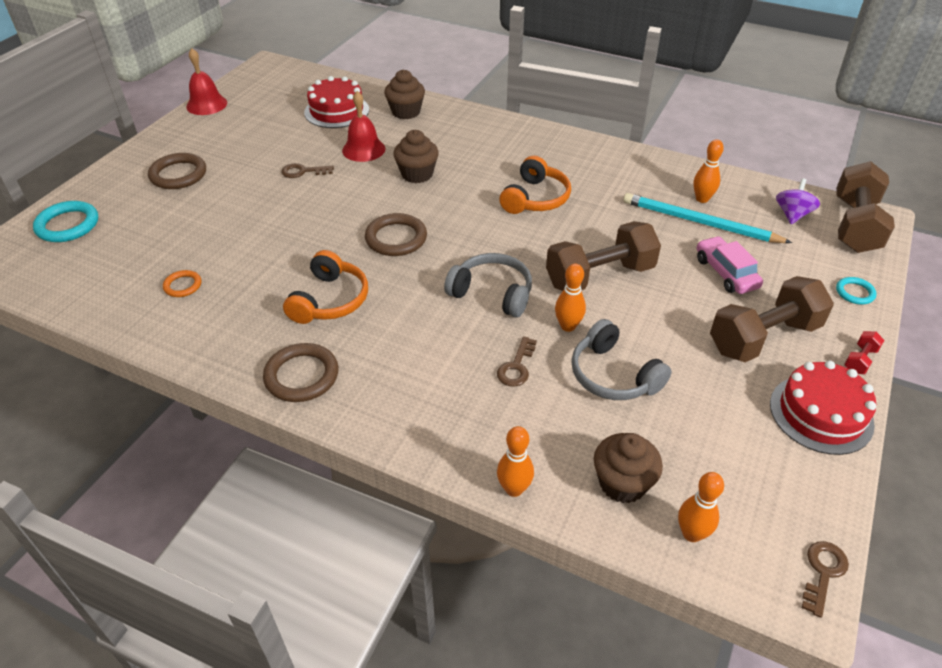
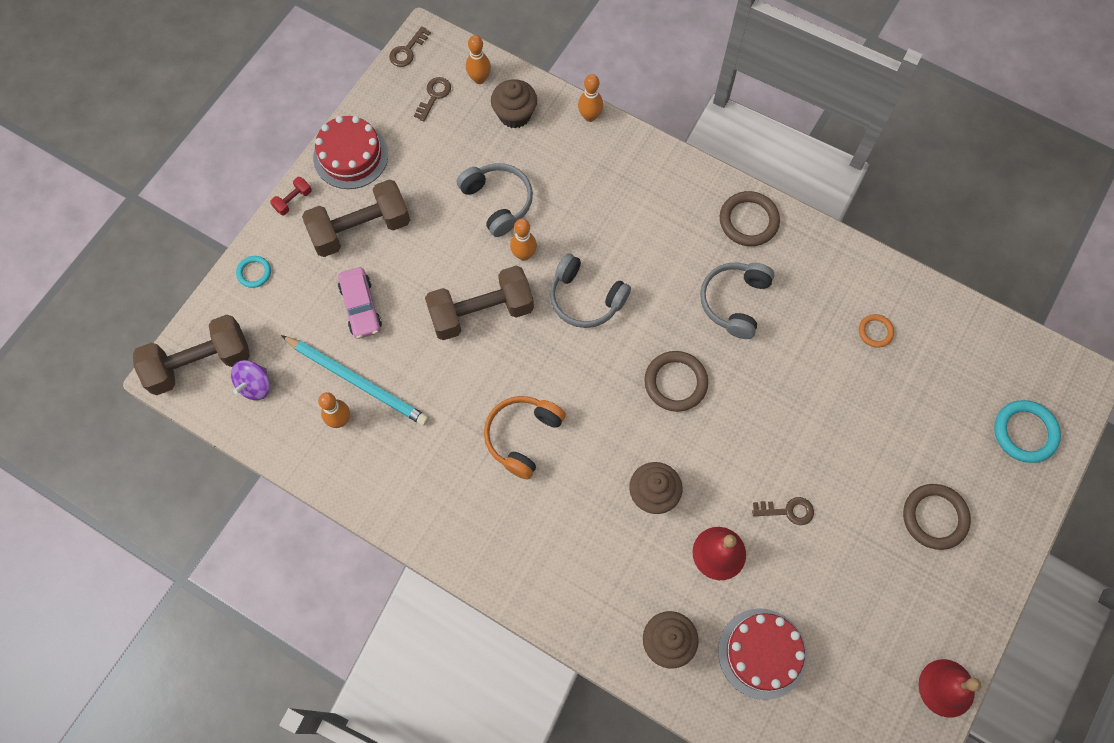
camera: 175 degrees left, 25 degrees up
orange headphones [283,250,368,324] -> grey headphones [700,263,774,339]
brown key [497,336,537,387] -> brown key moved to [414,77,451,122]
brown dumbbell [836,161,895,253] -> brown dumbbell turned 45 degrees clockwise [133,315,250,395]

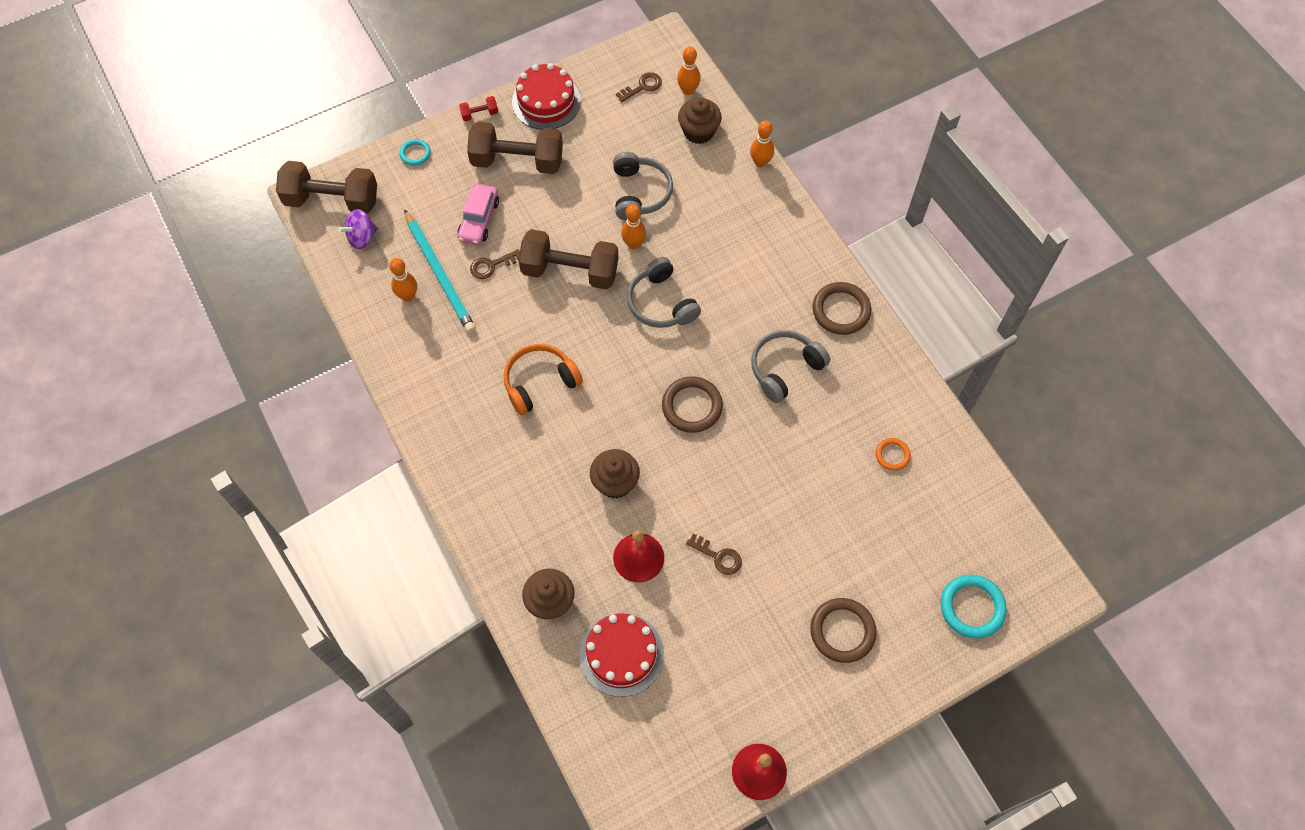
camera: 30 degrees right, 5 degrees down
brown key [389,26,431,67] -> brown key moved to [470,249,520,279]

